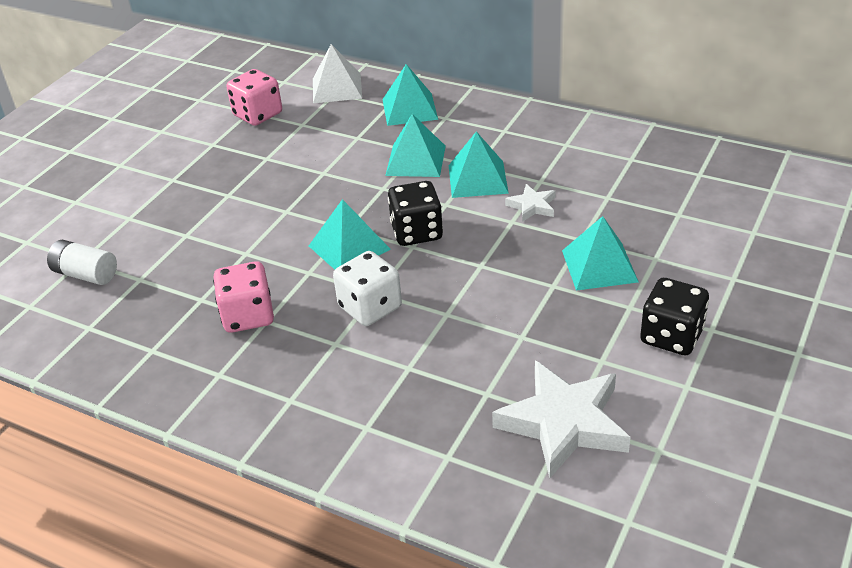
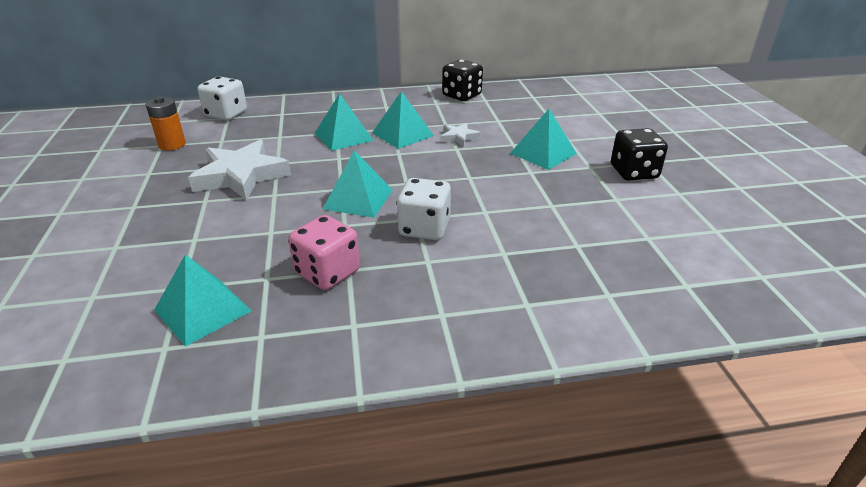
camera: 40 degrees left, 5 degrees down
white battery [47,240,117,285] -> none
pink dice [227,69,282,126] -> orange battery [146,96,186,151]
white pyramid [313,44,362,103] -> white dice [197,76,247,121]
turquoise pyramid [382,64,438,126] -> turquoise pyramid moved to [154,254,252,347]
black dice [388,181,443,246] -> black dice moved to [442,60,483,101]
white star [492,360,630,478] -> white star moved to [188,140,291,200]

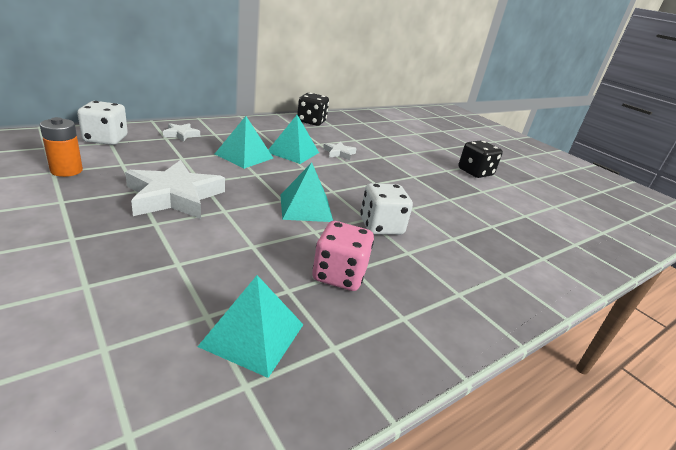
camera: 30 degrees left, 5 degrees down
turquoise pyramid [510,109,577,170] -> none
none -> white star [163,123,200,142]

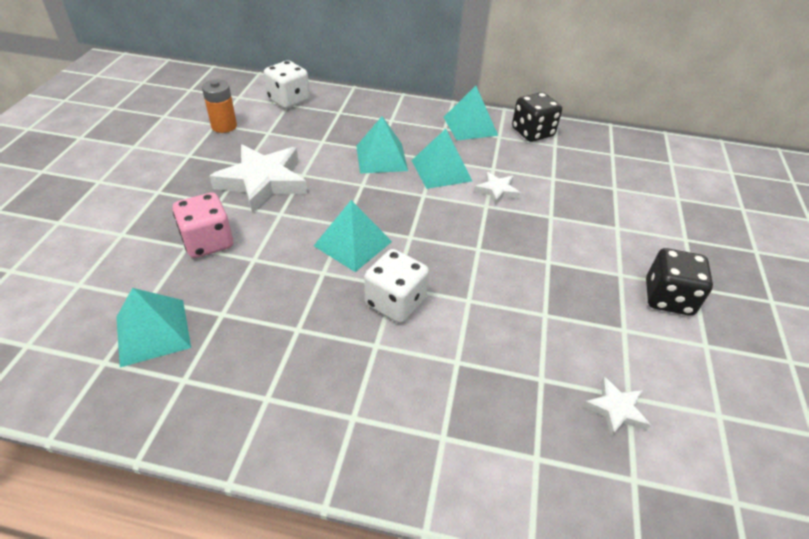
camera: 50 degrees right, 15 degrees up
white star [163,123,200,142] -> white star moved to [583,377,651,437]
pink dice [312,221,374,291] -> pink dice moved to [173,193,233,258]
none -> turquoise pyramid [443,86,498,141]

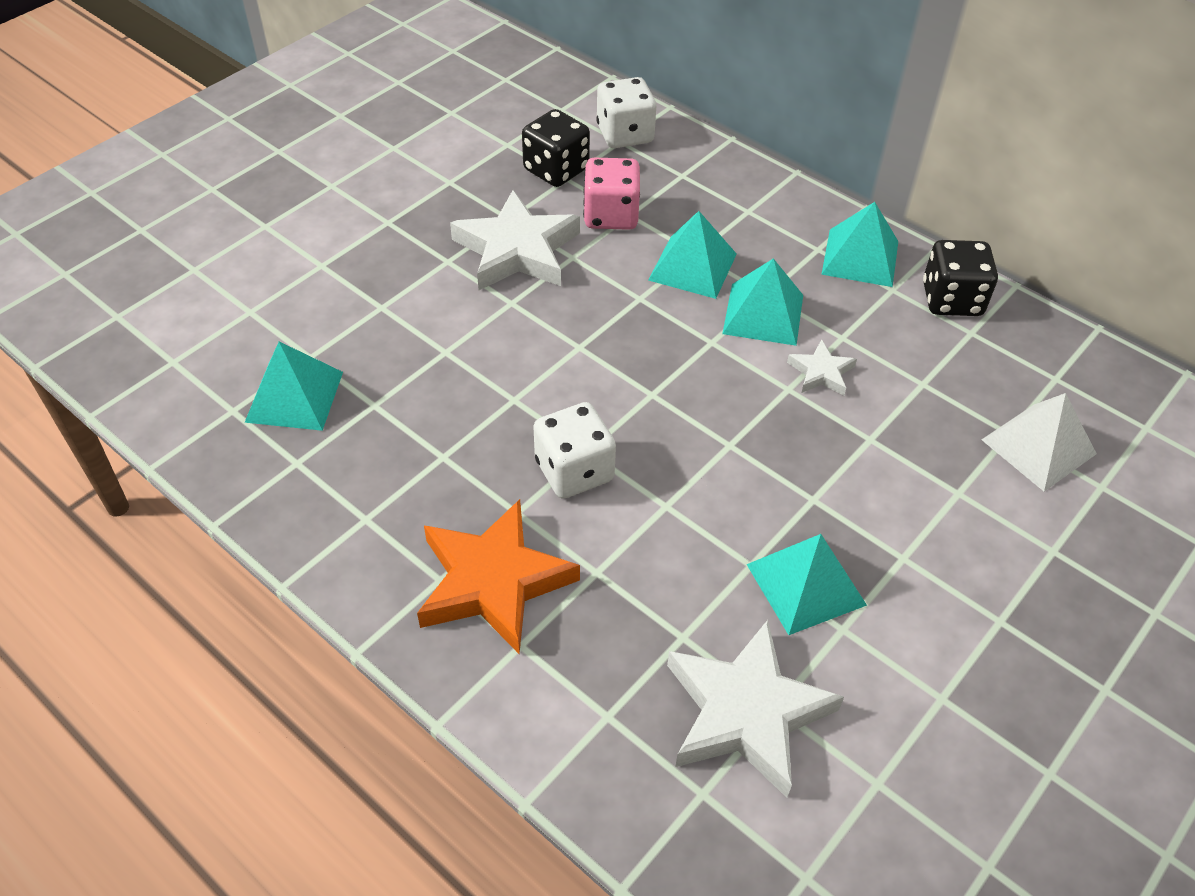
camera: 30 degrees right, 5 degrees up
pink dice [173,193,233,258] -> pink dice moved to [583,158,640,230]
orange battery [202,80,237,133] -> none
turquoise pyramid [314,200,392,272] -> turquoise pyramid moved to [746,534,867,635]
white star [583,377,651,437] -> white star [667,620,844,798], size x2.08
black dice [646,248,713,316] -> black dice moved to [522,109,590,187]
none -> orange star [417,499,580,654]
none -> white pyramid [982,393,1097,491]

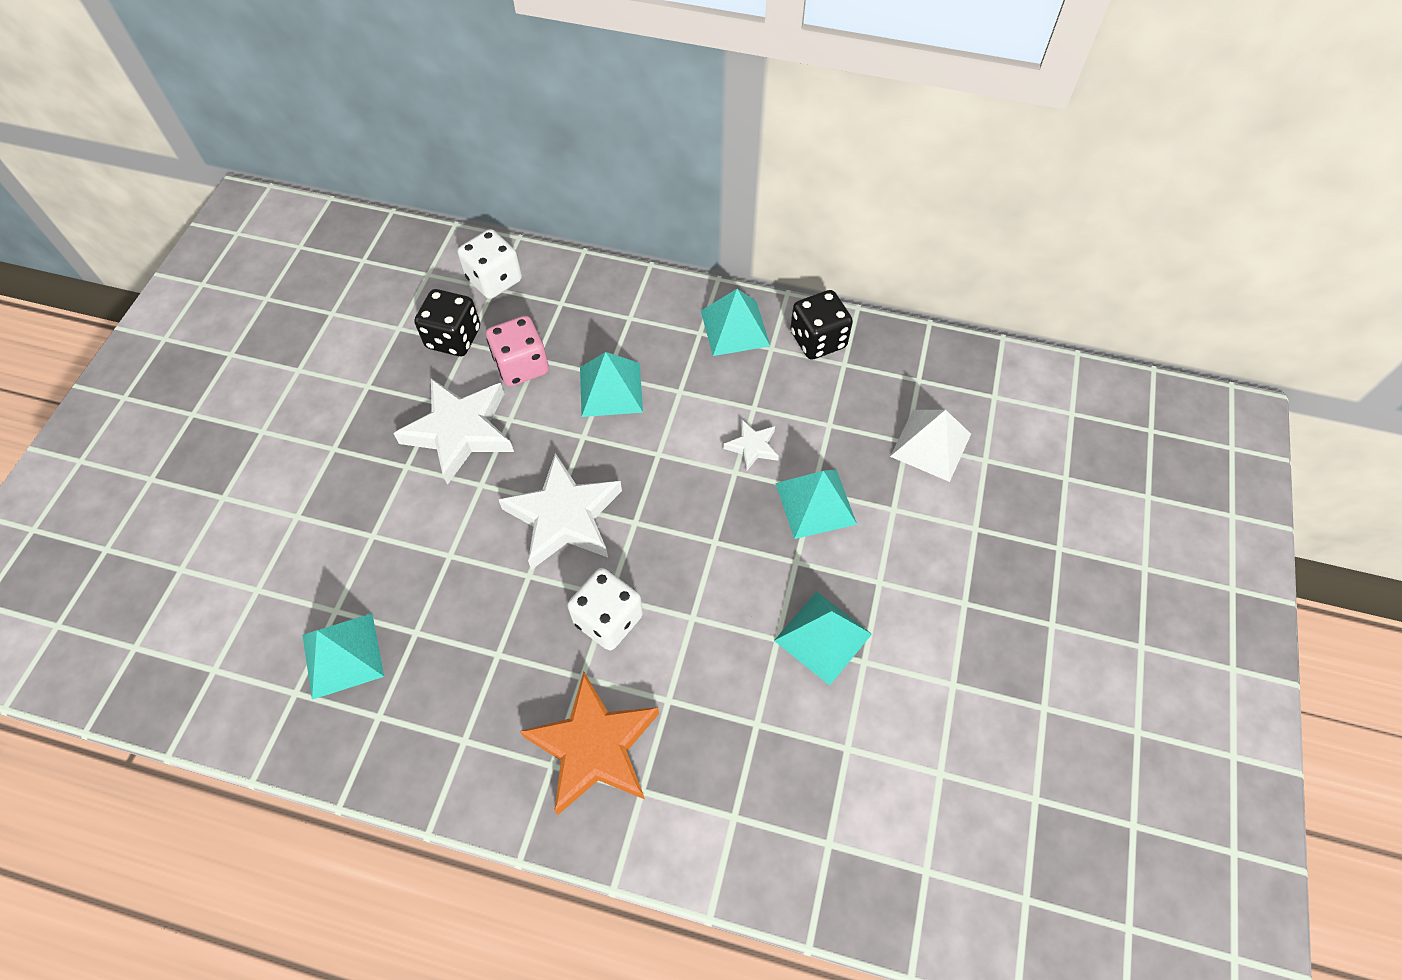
camera: 25 degrees left, 10 degrees up
white star [667,620,844,798] -> white star moved to [499,453,622,570]
turquoise pyramid [722,258,803,346] -> turquoise pyramid moved to [775,469,857,539]

